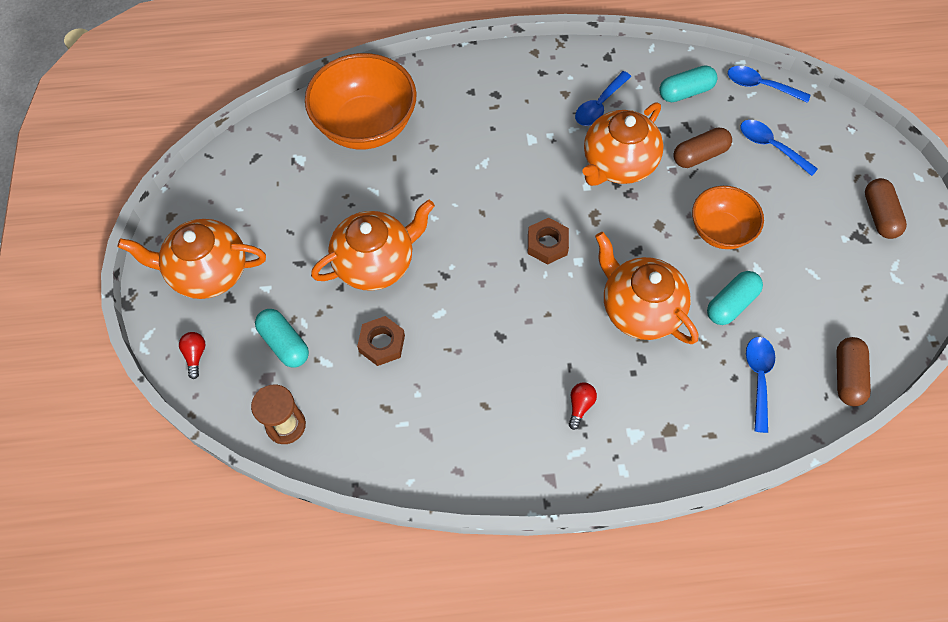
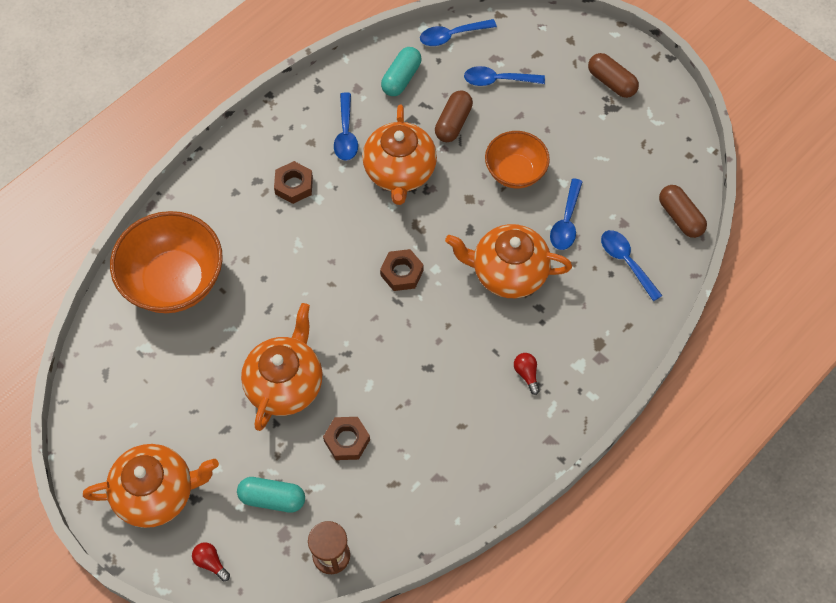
camera: 40 degrees left, 0 degrees up
orange teapot [118,219,266,299] -> orange teapot turned 150 degrees counterclockwise [83,444,219,528]
turquoise capsule [707,271,763,325] -> blue spoon [550,178,583,250]
none -> brown nut [274,161,313,204]

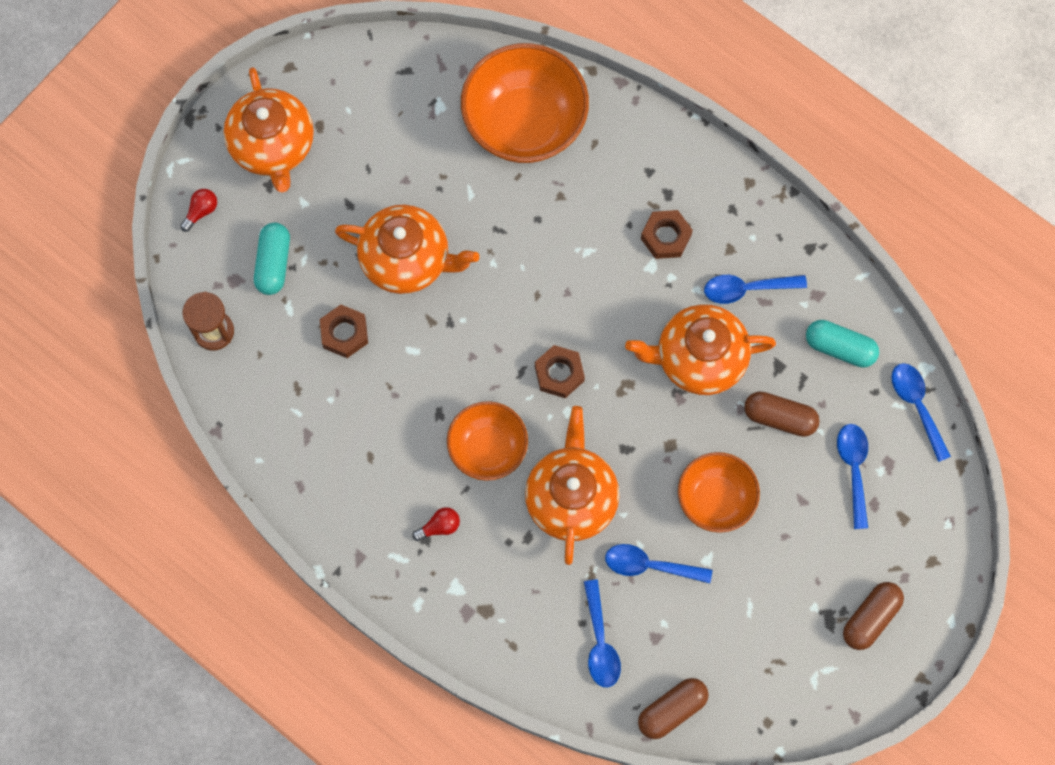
camera: 85 degrees right, 10 degrees up
blue spoon [601,230,663,301] -> blue spoon turned 120 degrees clockwise [584,579,621,687]
none -> orange bowl [447,401,528,481]

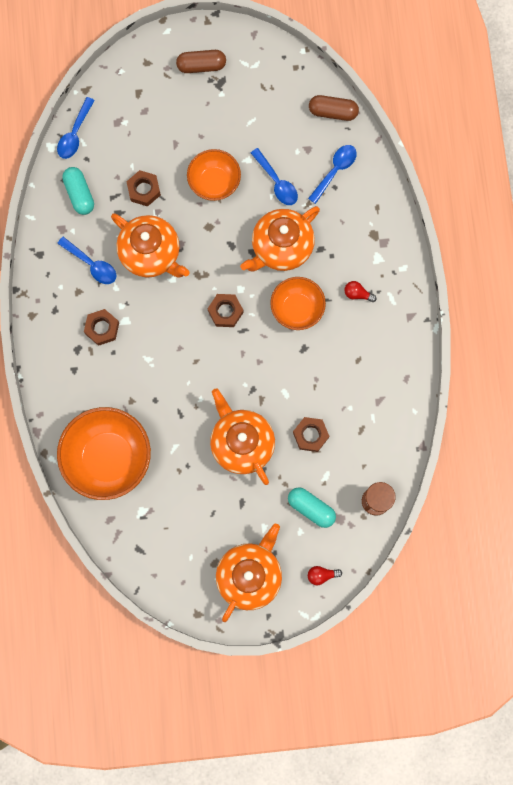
camera: 135 degrees left, 5 degrees up
turquoise capsule [254,223,290,295] -> turquoise capsule turned 75 degrees clockwise [288,487,336,528]
brown capsule [744,391,820,437] -> brown nut [126,170,161,206]
blue spoon [837,424,868,529] -> none

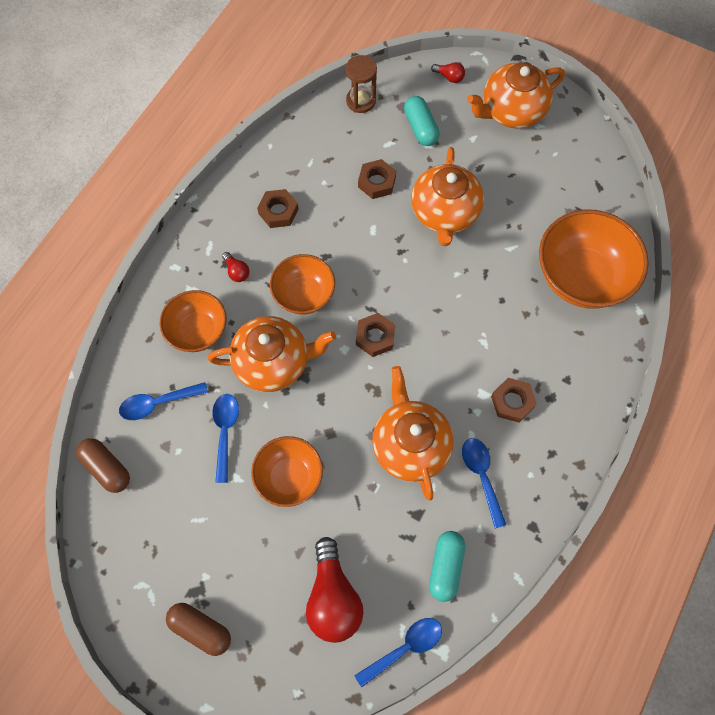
camera: 145 degrees left, 10 degrees down
brown nut [126,170,161,206] -> brown nut moved to [257,189,299,228]
none -> orange bowl [160,290,227,352]
none -> red light bulb [306,537,364,643]

